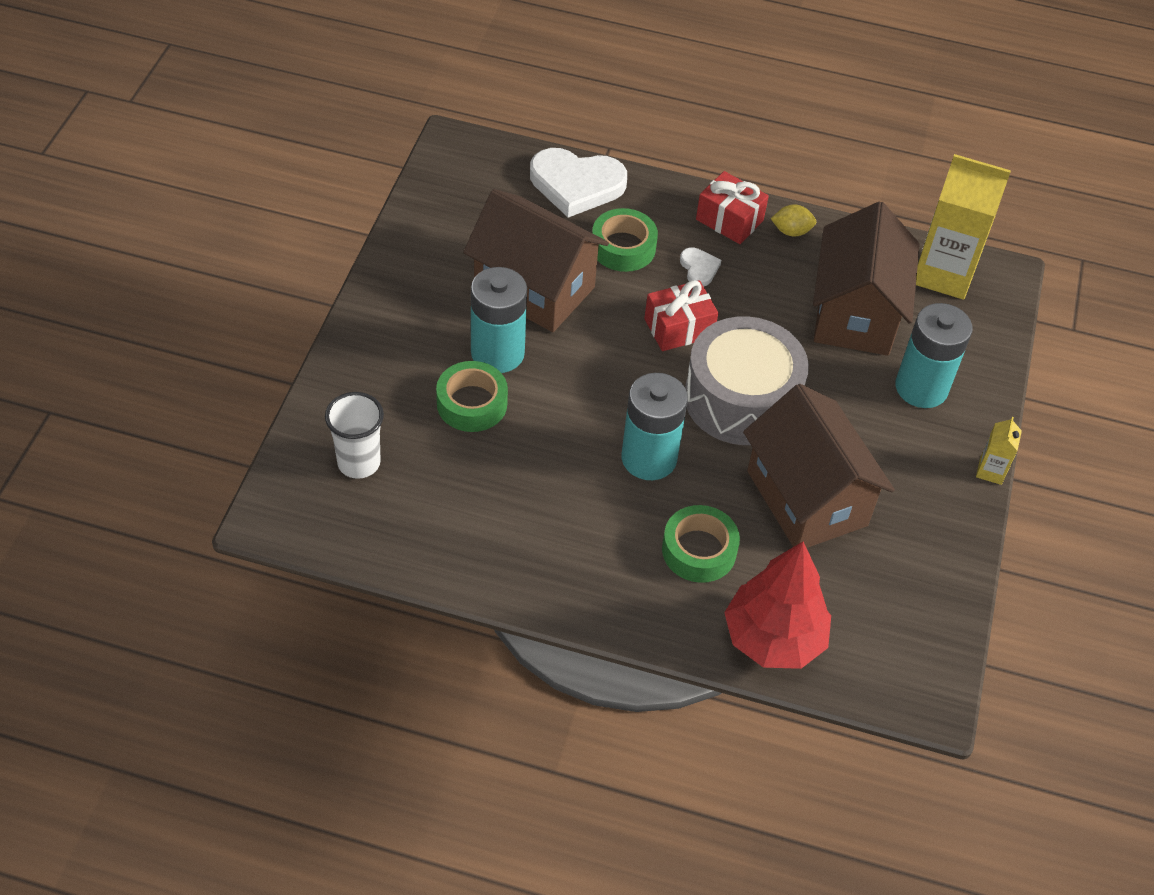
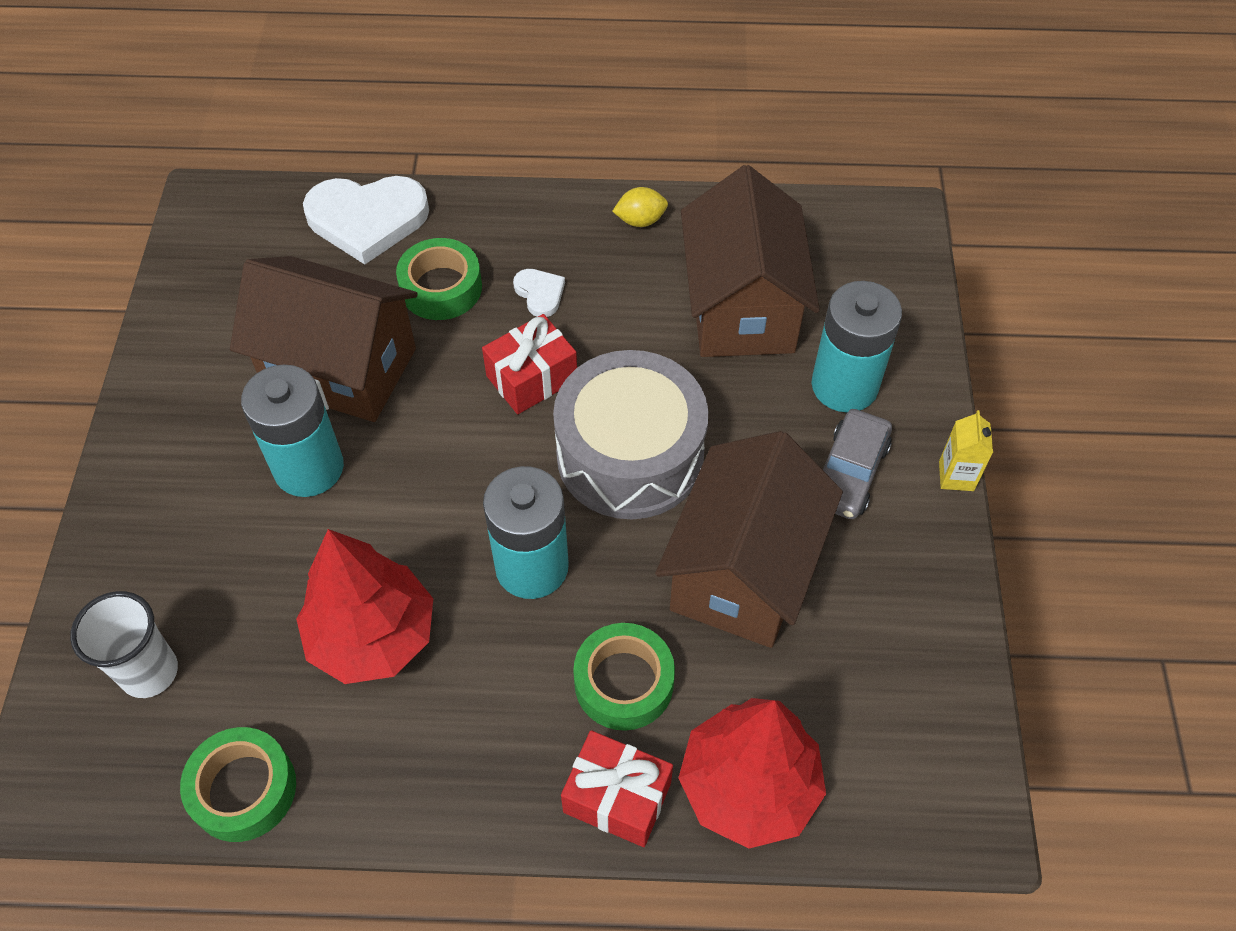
camera: 10 degrees left, 5 degrees up
green tape [436,361,508,432] -> green tape moved to [180,727,296,842]
red gift [696,171,769,244] -> red gift moved to [561,730,673,847]
brown house [743,384,895,548] -> brown house turned 60 degrees clockwise [655,431,843,648]
yellow carton [916,154,1011,300] -> none
none -> red tree [296,529,433,684]
none -> grey car [823,409,892,519]

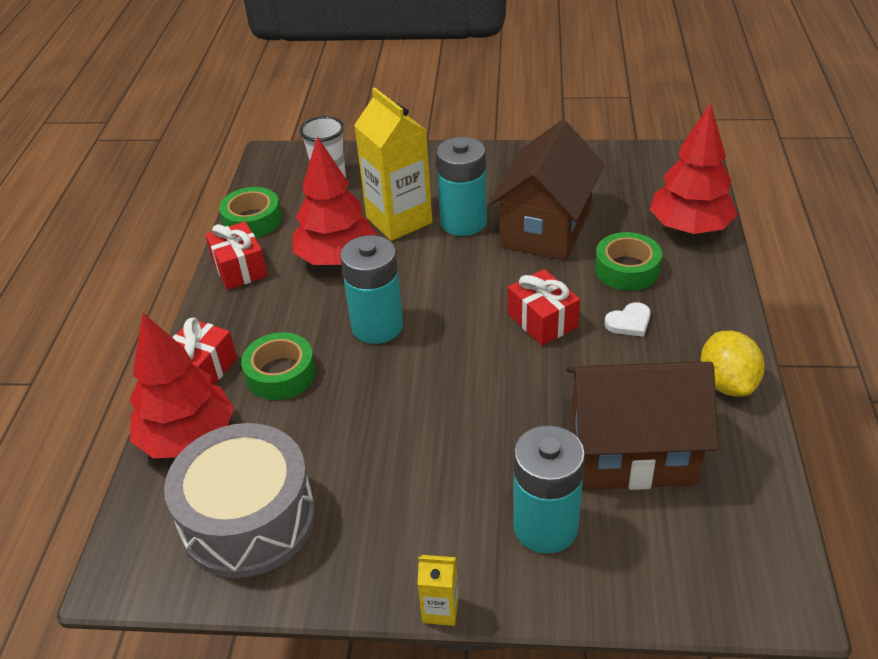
camera: 95 degrees right, 15 degrees down
white heart [303,176,429,264] -> red tree [650,103,738,234]
grey drum [553,350,709,519] -> grey drum moved to [164,423,315,578]
yellow lemon [612,187,668,227] -> yellow lemon [701,331,765,397], size x1.63
brown house [655,431,843,648] -> none
grey car [823,409,892,519] -> none
none -> red gift [205,221,268,290]
none -> yellow carton [354,88,432,241]

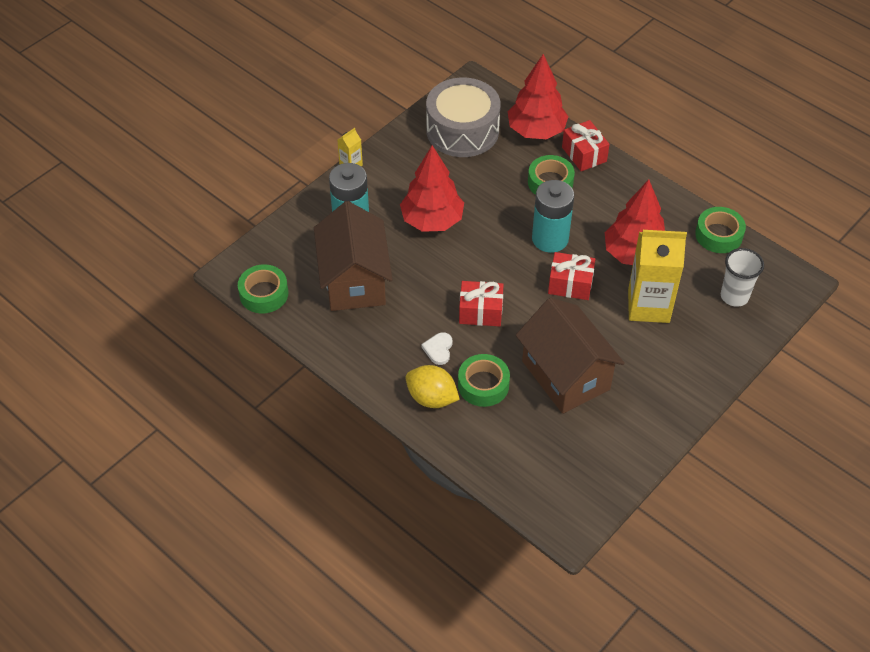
camera: 125 degrees right, 10 degrees up
red gift [205,221,268,290] -> red gift moved to [548,252,595,300]
turquoise battery [436,137,487,236] -> none
brown house [566,361,718,490] -> brown house turned 45 degrees counterclockwise [314,201,393,311]
red tree [650,103,738,234] -> red tree moved to [400,145,464,232]
yellow lemon [701,331,765,397] -> yellow lemon moved to [405,365,460,408]
none -> green tape [238,264,288,314]

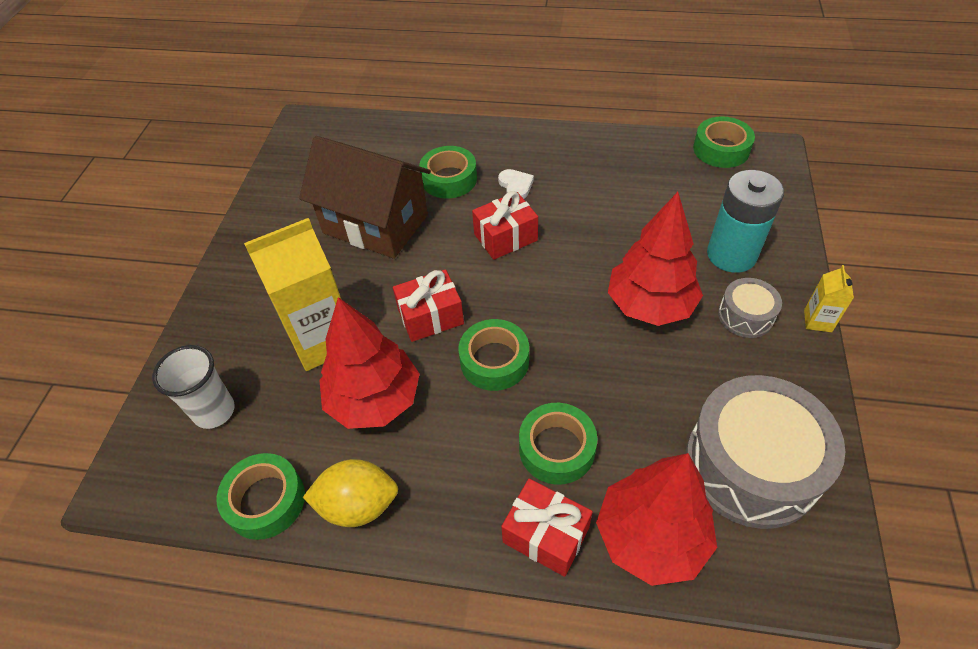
camera: 150 degrees right, 0 degrees up
brown house [314,201,393,311] -> none
yellow lemon [405,365,460,408] -> yellow lemon moved to [303,459,398,527]
turquoise battery [532,180,574,253] -> green tape [458,319,529,391]
none -> grey drum [718,278,782,338]

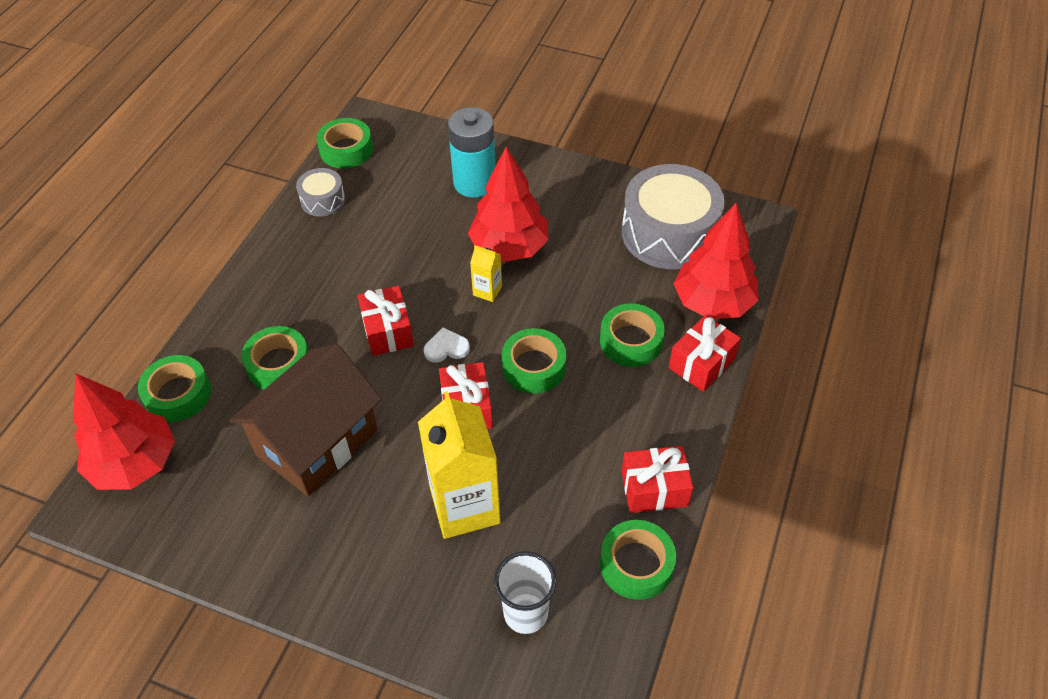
camera: 80 degrees left, 0 degrees up
yellow lemon [303,459,398,527] -> red gift [622,446,693,513]
red tree [320,297,420,429] -> red tree moved to [73,373,175,490]
white heart [498,169,534,199] -> white heart moved to [424,328,470,362]
grey drum [718,278,782,338] -> grey drum moved to [296,168,345,217]
yellow carton [804,265,854,332] -> yellow carton moved to [470,245,502,302]
none -> green tape [138,355,211,422]

